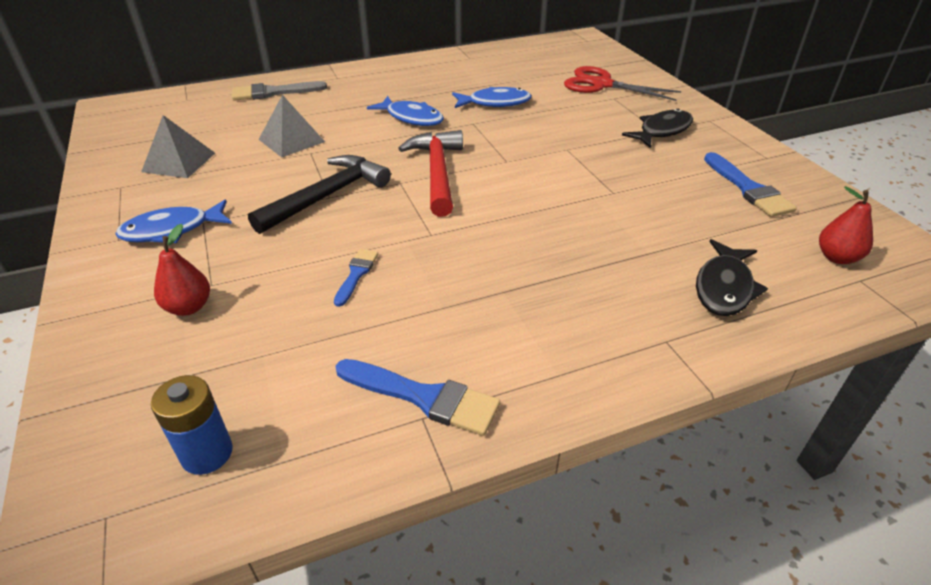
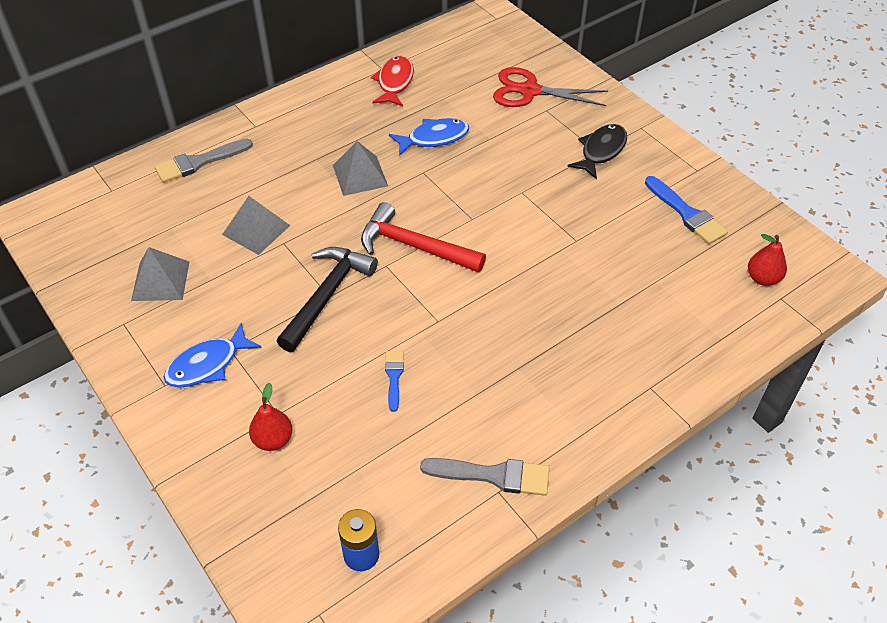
camera: 15 degrees left, 10 degrees up
blue brush [336,359,500,436] -> grey brush [420,458,549,496]
blue fish [367,96,444,126] -> grey pyramid [333,141,388,196]
red hammer [398,130,463,217] -> red hammer turned 45 degrees counterclockwise [361,202,486,273]
black fish [696,239,768,316] -> none
none -> red fish [371,56,414,106]

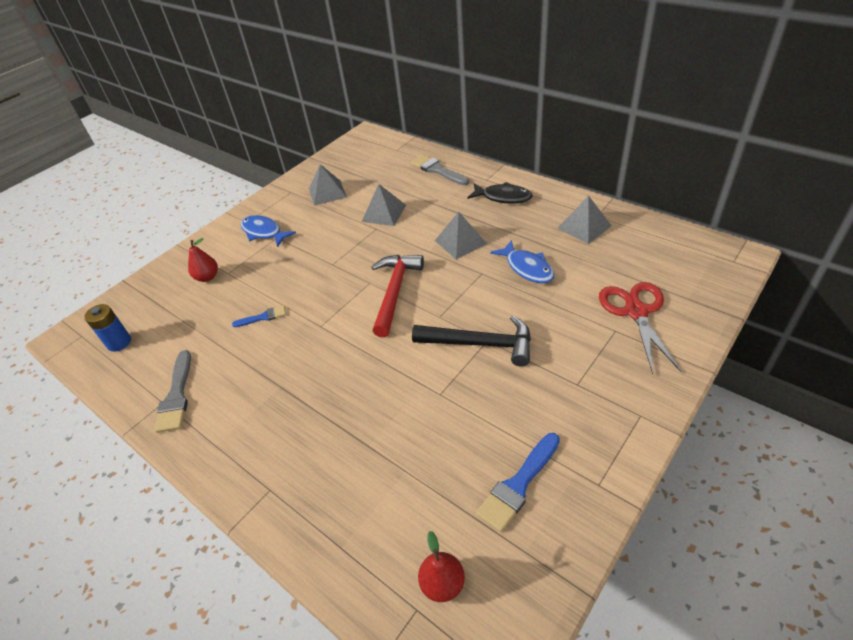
camera: 80 degrees right, 5 degrees down
black hammer [277,247,378,352] -> black hammer moved to [412,315,531,366]
red fish [371,56,414,106] -> grey pyramid [557,196,612,244]
black fish [567,124,627,179] -> black fish moved to [467,182,533,204]

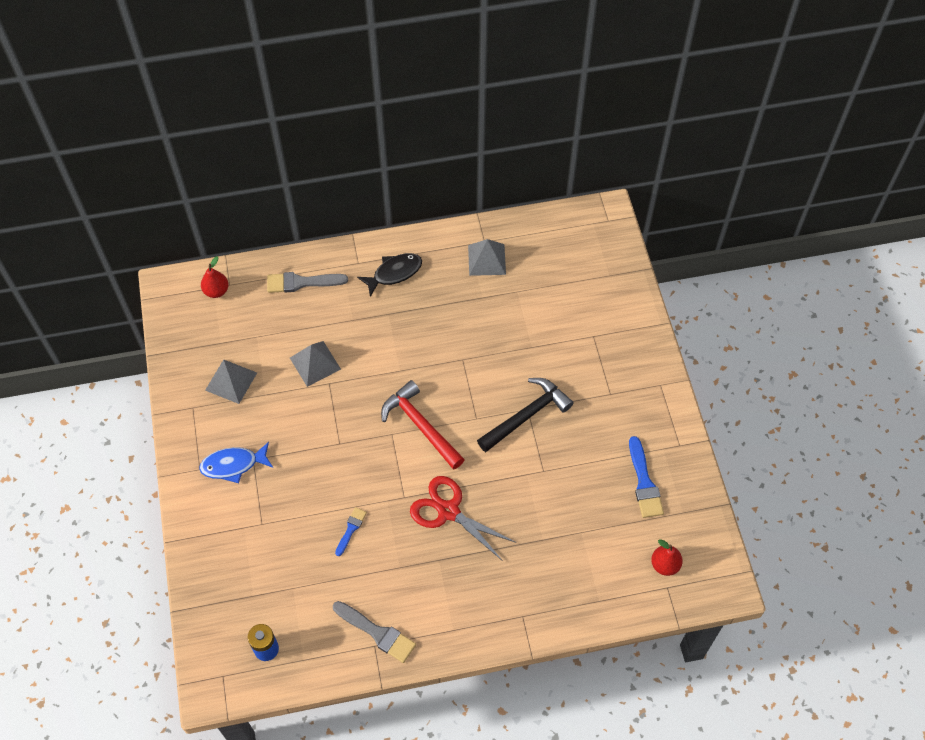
camera: 55 degrees left, 15 degrees up
red pear [188,238,218,282] -> red pear moved to [201,256,229,298]
grey pyramid [435,212,487,259] -> none
blue fish [490,240,554,283] -> none
red scissors [599,282,682,374] -> red scissors moved to [410,476,517,561]

